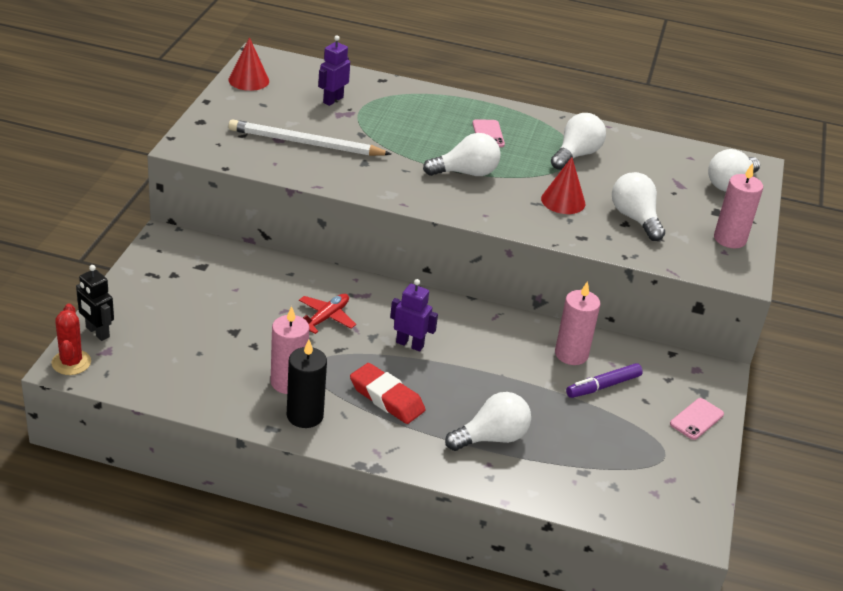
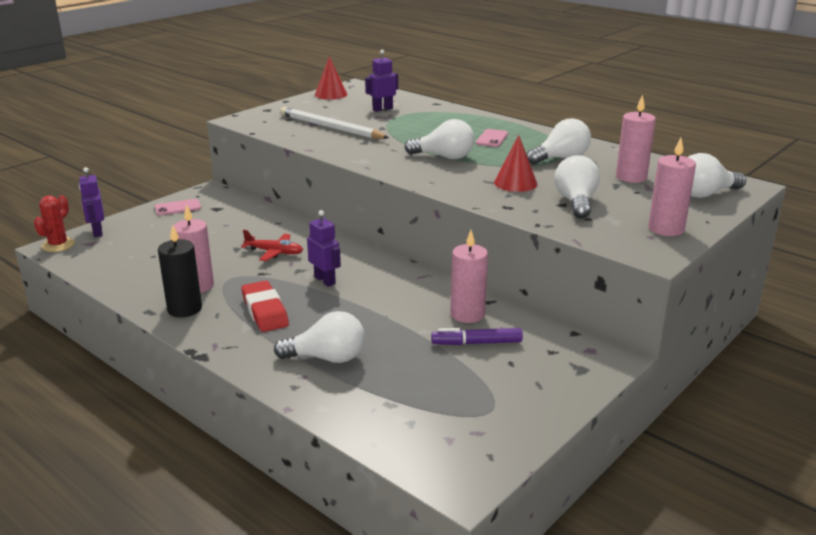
camera: 30 degrees right, 10 degrees down
black robot [76,265,114,341] -> purple robot [79,167,104,237]
red plane [299,294,356,334] -> red plane turned 45 degrees clockwise [241,230,303,261]
pink phone [670,398,724,440] -> pink phone moved to [155,199,201,215]
none -> pink candle [616,95,656,183]

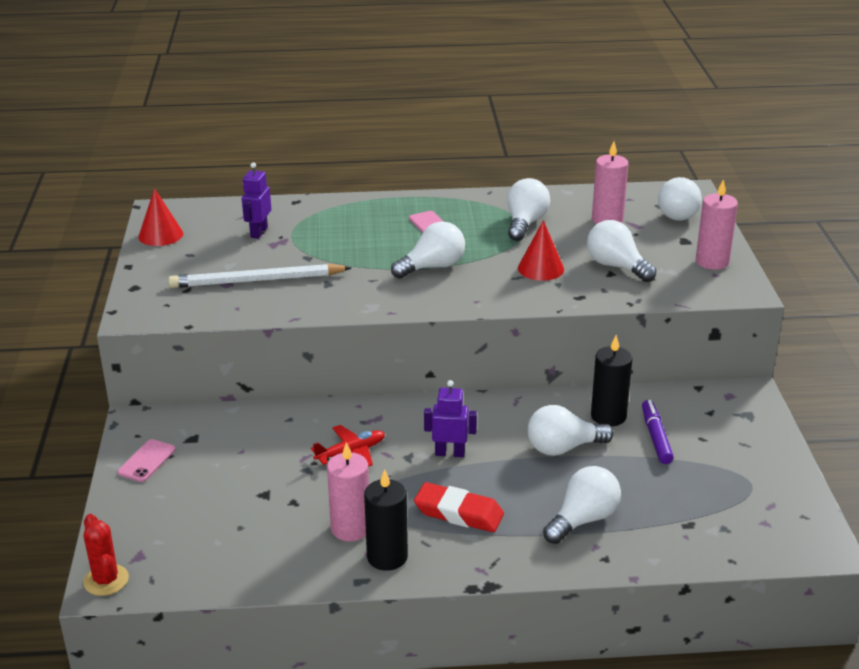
camera: 45 degrees left, 5 degrees up
purple robot [79,167,104,237] -> none
purple marker [431,328,523,345] -> purple marker turned 135 degrees clockwise [642,400,674,464]
pink candle [451,230,488,323] -> black candle [591,335,633,426]
none -> white light bulb [528,405,614,456]

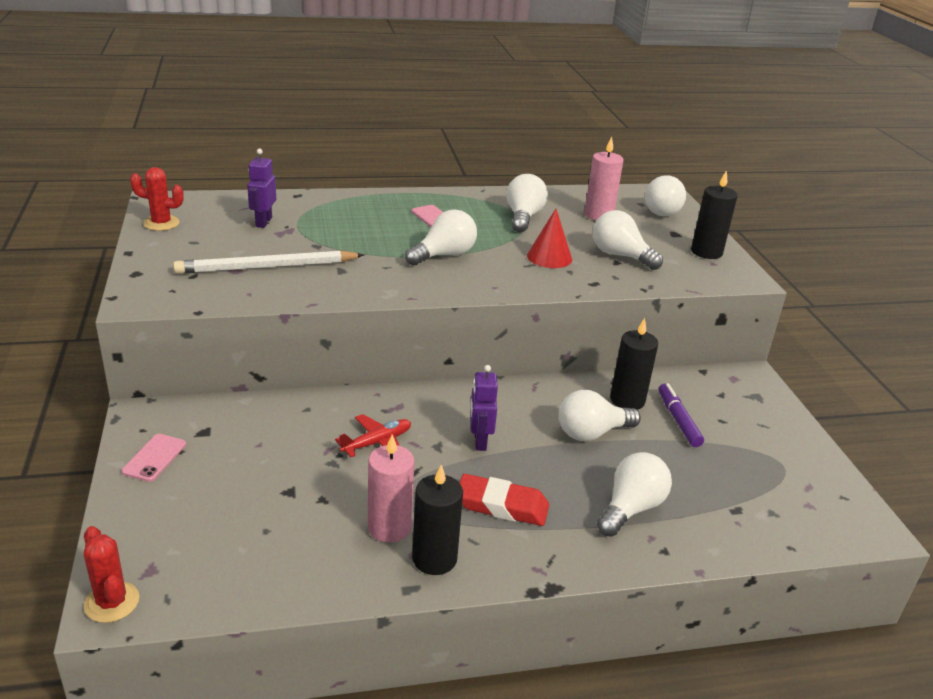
camera: 10 degrees left, 0 degrees up
red cone [138,188,183,246] -> red cactus [130,167,184,231]
purple robot [424,380,477,457] -> purple robot turned 90 degrees counterclockwise [470,365,498,451]
pink candle [696,179,738,270] -> black candle [691,170,738,259]

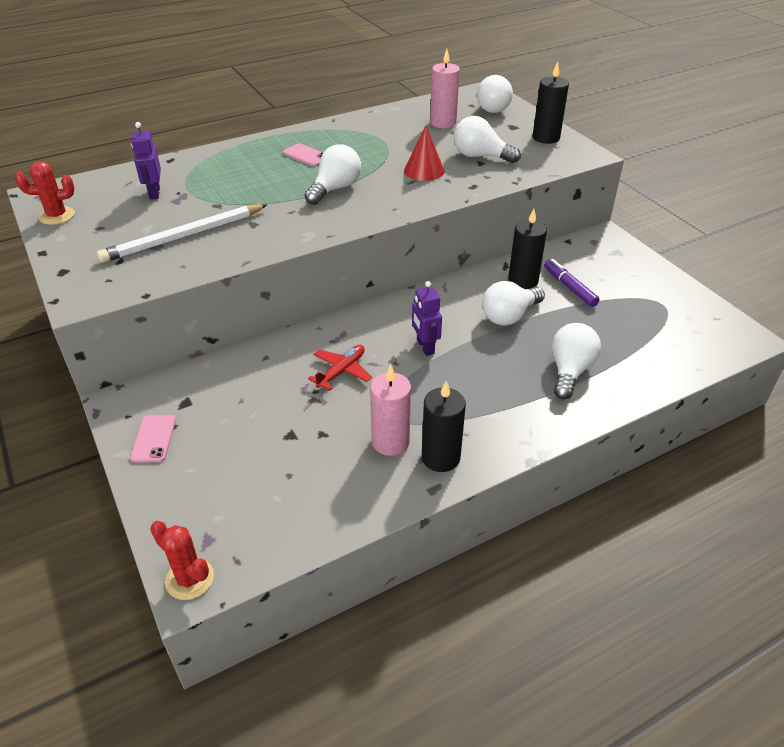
camera: 15 degrees left, 10 degrees up
red eraser [460,474,549,526] -> none
white light bulb [506,174,548,232] -> none

